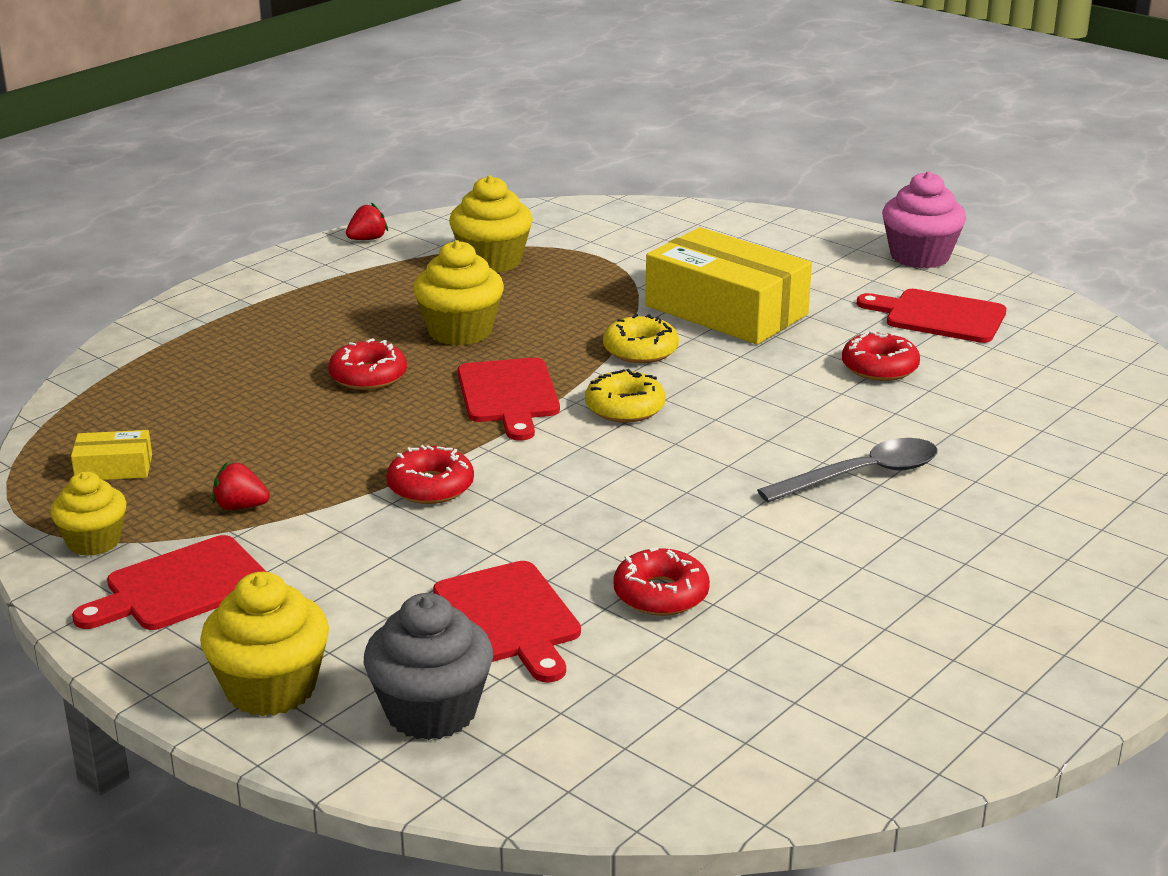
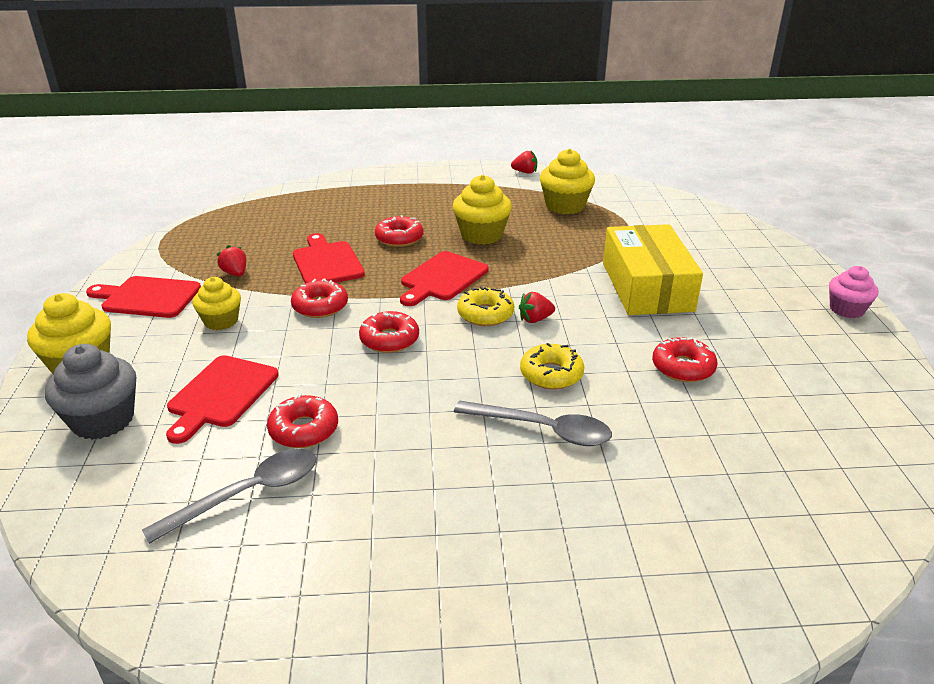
camera: 45 degrees right, 5 degrees up
yellow cupcake [50,472,127,556] -> yellow cupcake moved to [193,277,241,330]
yellow box [71,430,152,480] -> none
yellow donut [603,314,679,363] -> yellow donut moved to [520,343,584,389]
red cutting board [857,289,1006,343] -> red cutting board moved to [293,233,365,283]
pink cupcake [882,171,966,268] -> pink cupcake [829,266,878,318], size x0.66
none -> grey spoon [142,449,317,544]
none -> red donut [359,311,419,353]
none -> red strawberry [519,292,555,323]

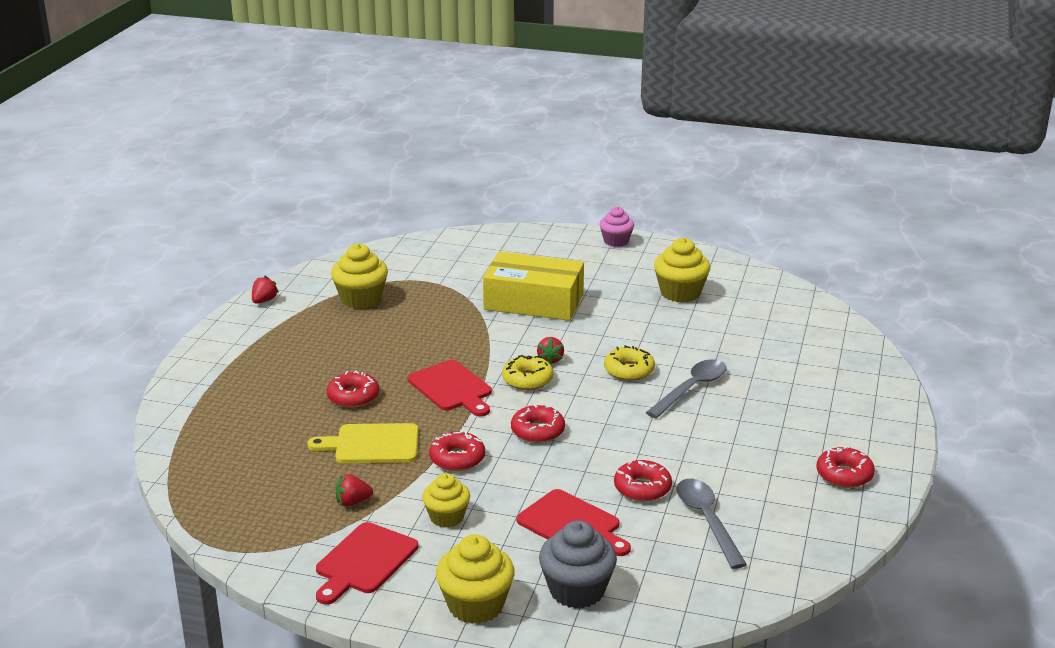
camera: 70 degrees left, 5 degrees down
red cutting board [293,233,365,283] -> yellow cutting board [307,423,418,463]
yellow cupcake [453,175,512,245] -> yellow cupcake moved to [654,238,710,303]
red donut [652,337,717,382] -> red donut moved to [817,446,875,488]

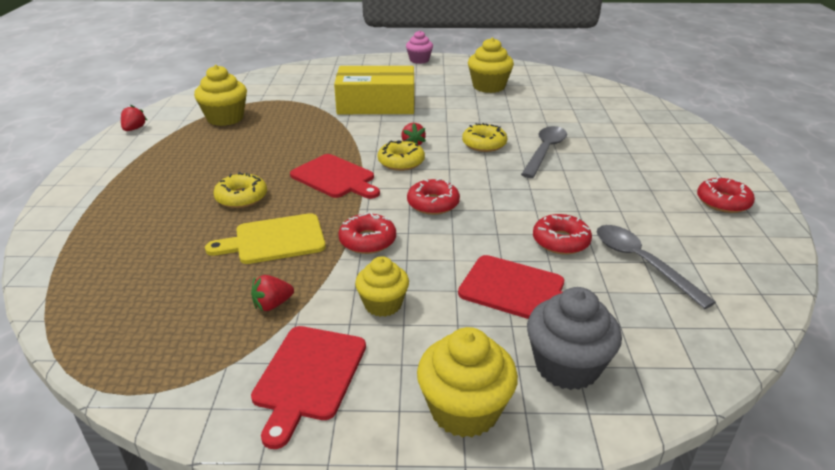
camera: 15 degrees left, 5 degrees up
red donut [327,370,379,408] -> yellow donut [213,172,267,208]

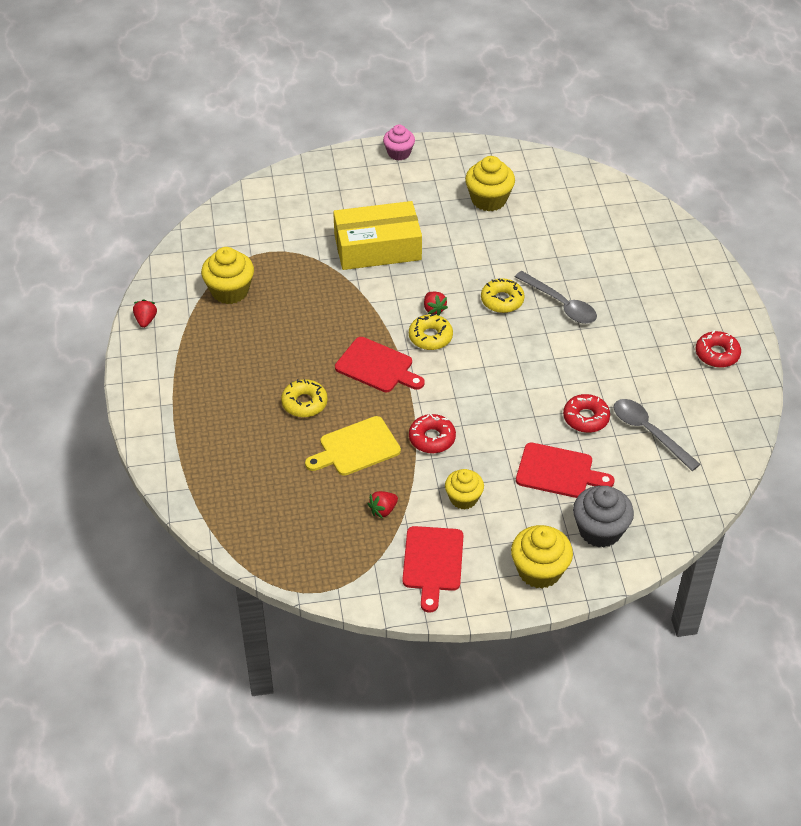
camera: 10 degrees left, 15 degrees up
red donut [407,178,460,215] -> none
grey spoon [521,126,567,178] -> grey spoon turned 120 degrees clockwise [515,271,597,324]

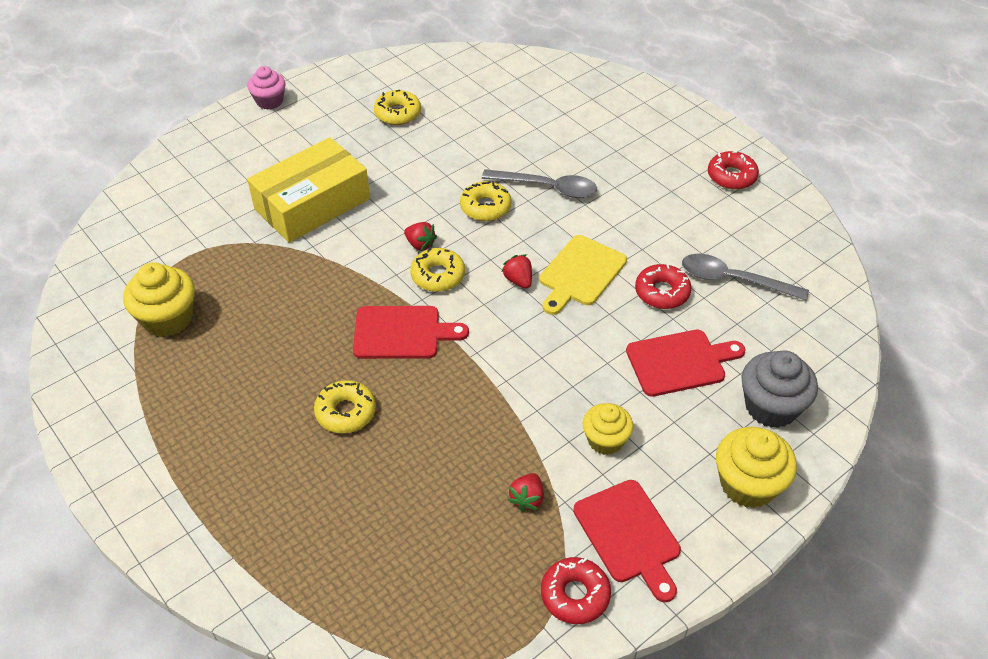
camera: 30 degrees left, 0 degrees up
red strawberry [133,299,157,328] -> red strawberry moved to [501,255,532,289]
yellow cutting board [305,416,401,476] -> yellow cutting board moved to [539,235,627,315]
red donut [409,414,456,453] -> red donut moved to [541,557,611,624]
yellow cupcake [465,156,515,212] -> yellow donut [374,90,421,125]

